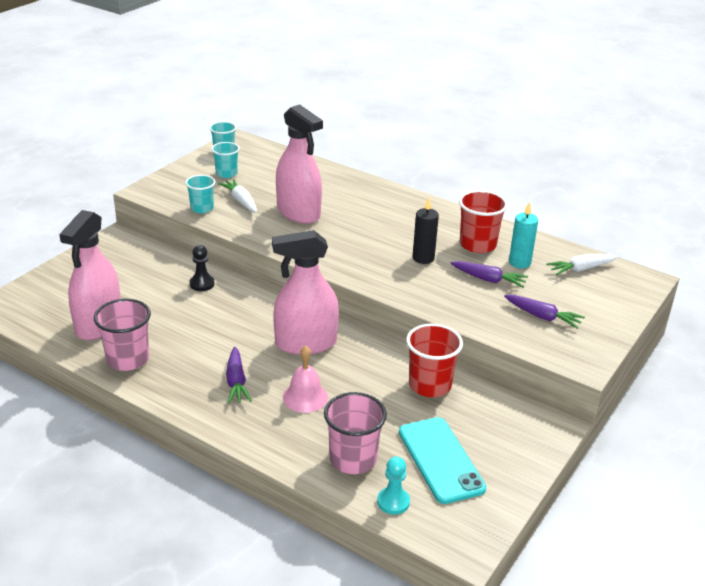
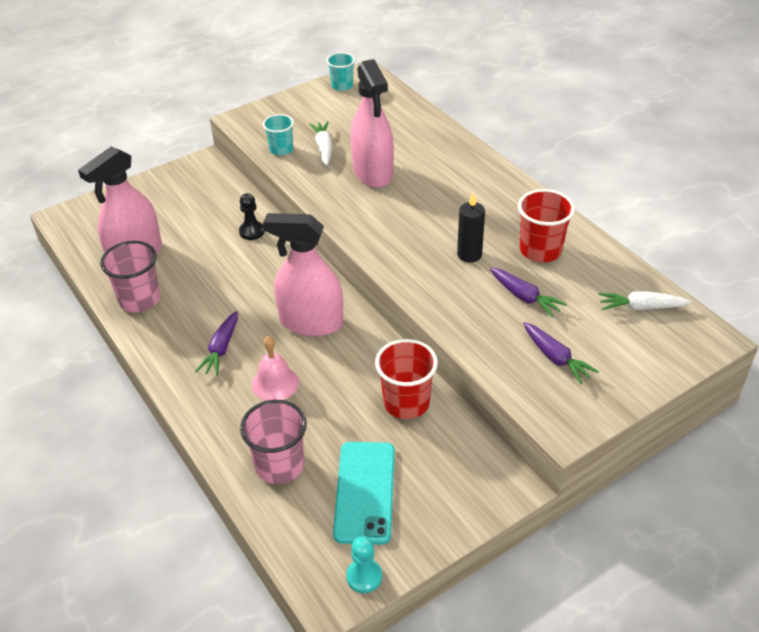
camera: 25 degrees right, 10 degrees up
turquoise cup [211,142,240,178] -> none
turquoise pawn [377,456,410,515] -> turquoise pawn moved to [346,537,382,593]
turquoise candle [509,202,538,269] -> none

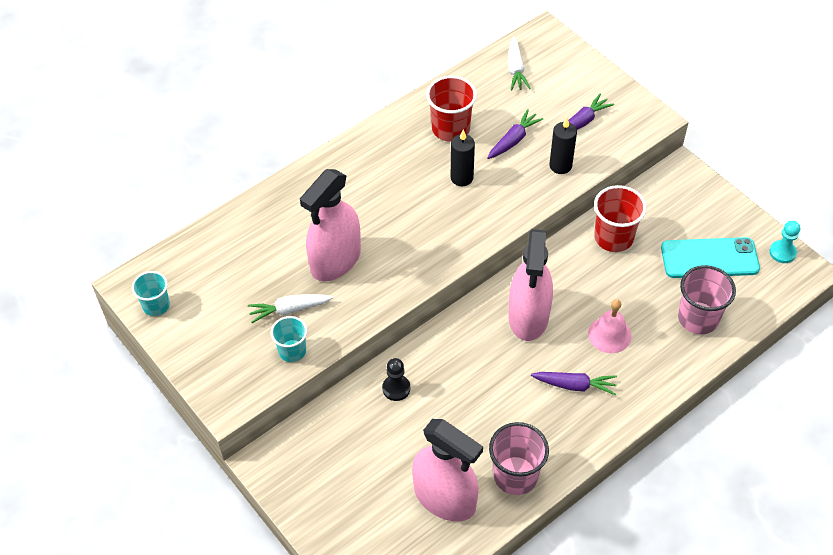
camera: 95 degrees left, 10 degrees up
pink spray bottle [351,59,394,188] -> pink spray bottle turned 150 degrees clockwise [300,169,361,281]
none -> black candle [549,117,577,174]

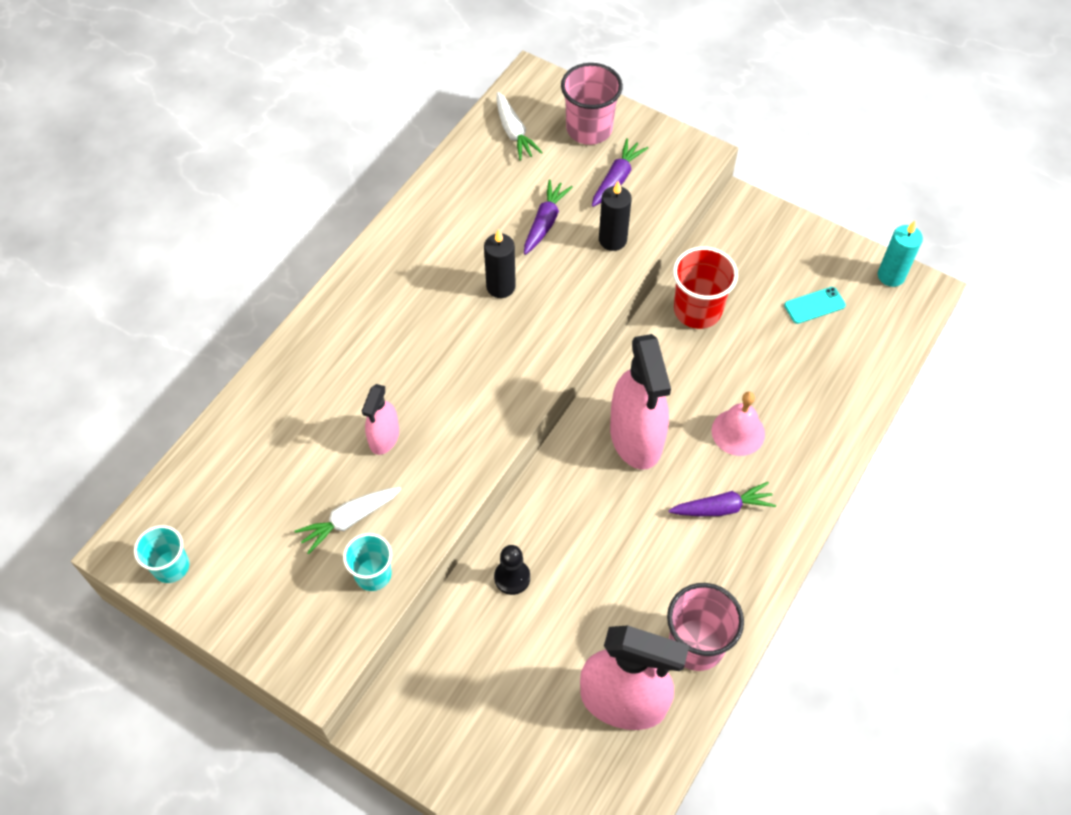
camera: 20 degrees left, 5 degrees up
pink spray bottle [300,169,361,281] -> pink spray bottle [362,384,399,455], size x0.52
red cup [426,76,477,142] -> none
turquoise phone [661,237,760,278] -> turquoise phone [784,287,846,324], size x0.51
pink cup [678,265,736,334] -> pink cup moved to [561,63,623,145]
turquoise pawn [769,221,800,263] -> turquoise candle [878,221,923,287]

